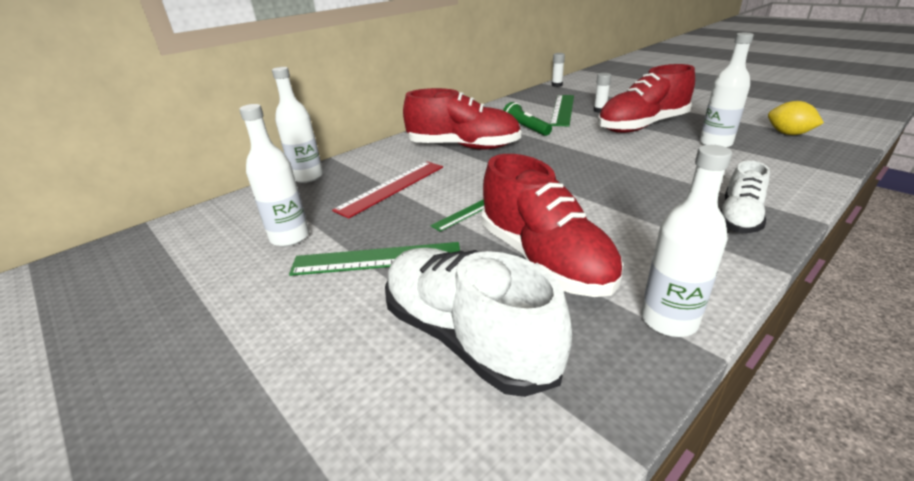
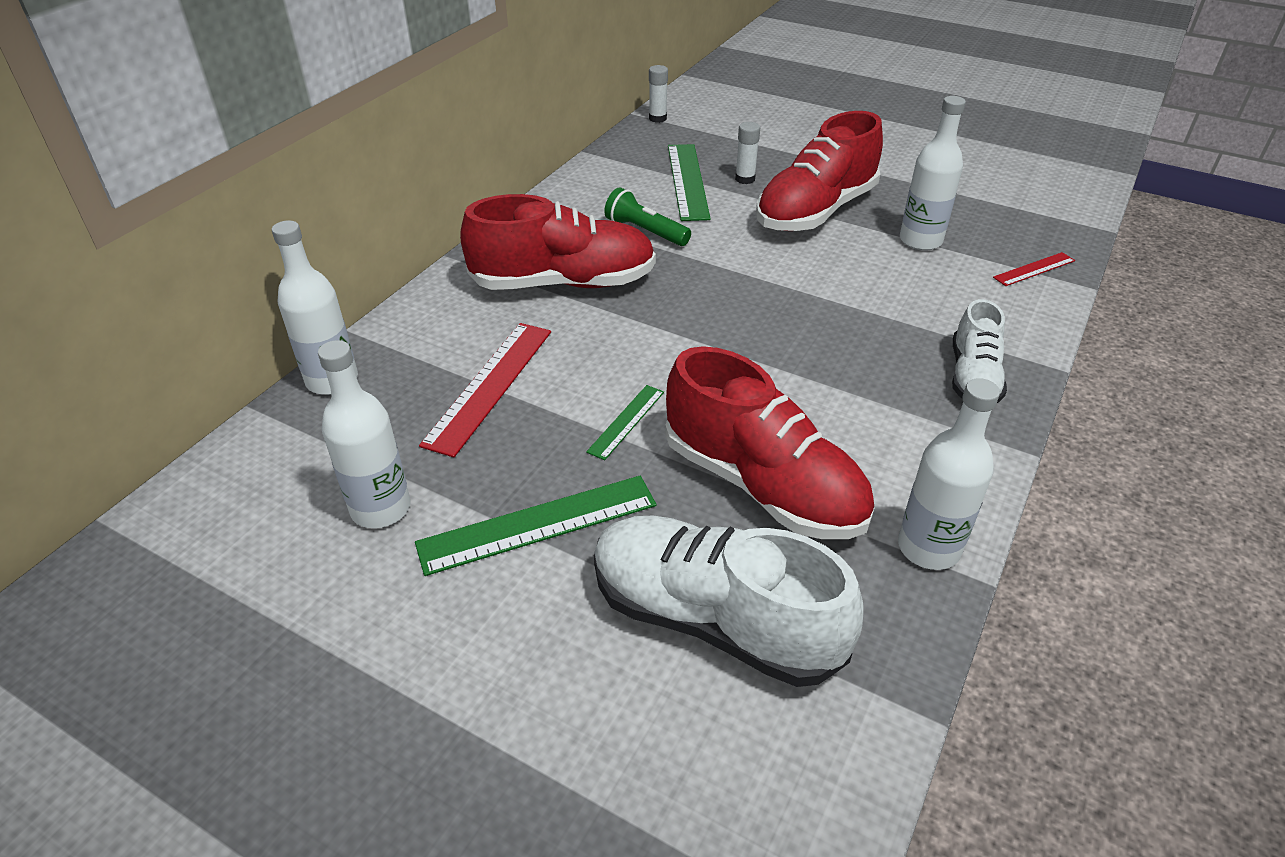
camera: 20 degrees left, 10 degrees up
yellow lemon [768,101,824,135] -> none
none -> red ruler [993,252,1075,286]

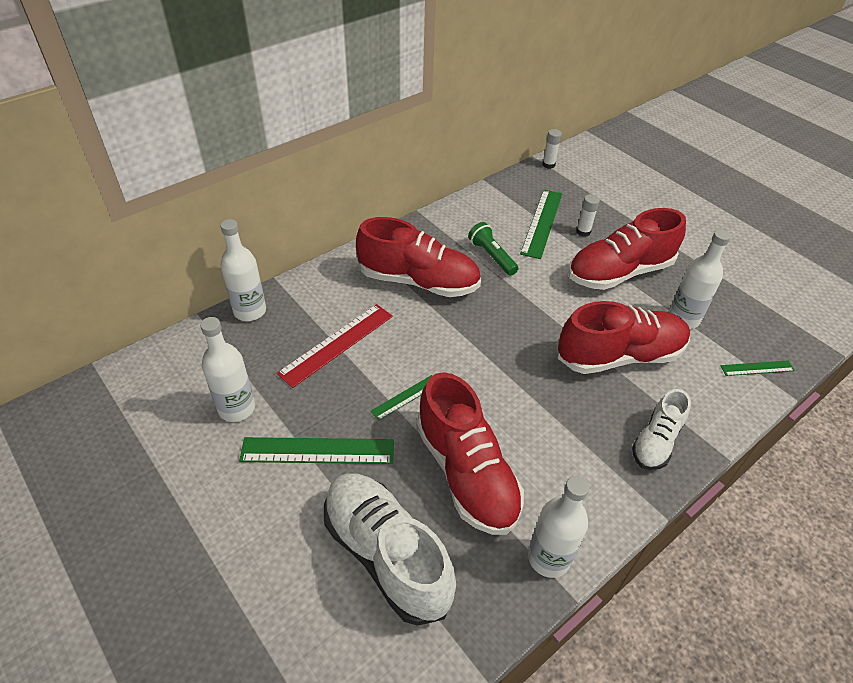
camera: 20 degrees right, 5 degrees up
red ruler [993,252,1075,286] -> green ruler [721,361,795,376]
none -> red shoe [558,301,690,374]

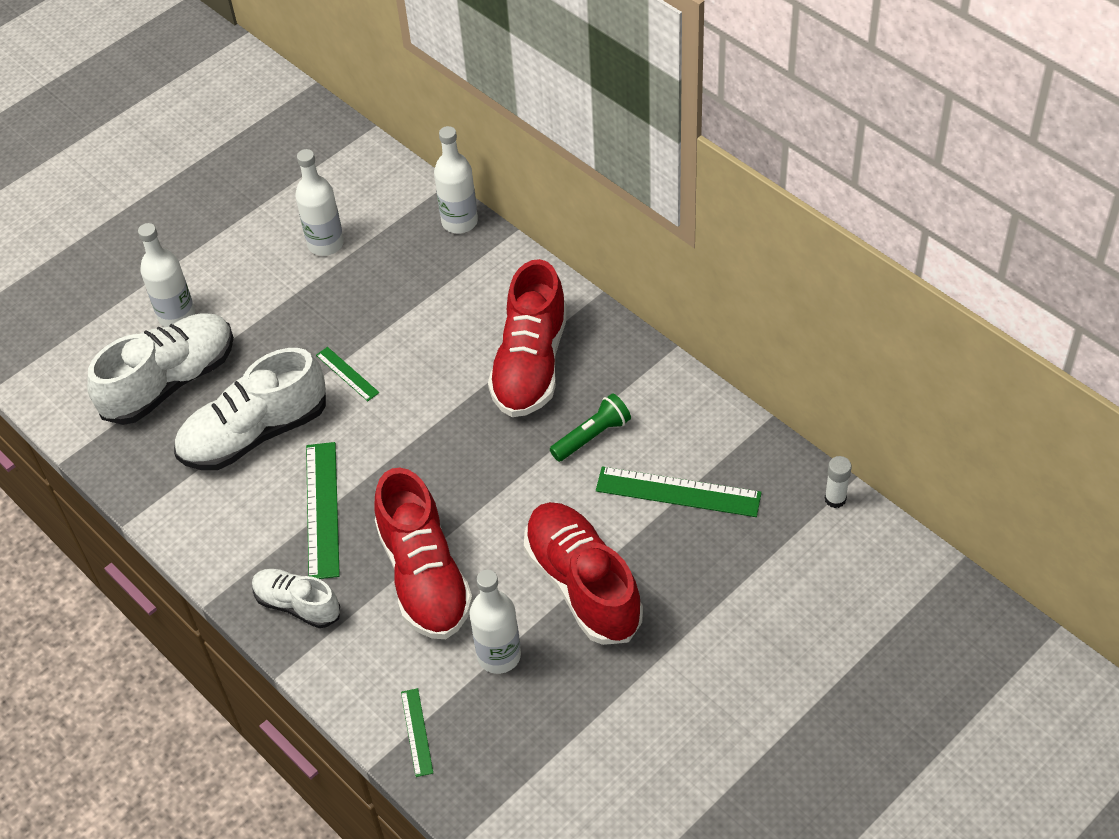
camera: 90 degrees right, 5 degrees up
green ruler [239,437,394,464] -> green ruler moved to [306,442,340,579]
red ruler [277,304,393,388] -> none
red shoe [416,372,524,535] -> white shoe [174,348,326,470]
white bottle [528,476,589,578] -> white bottle moved to [138,223,195,327]
white glue stick [576,194,600,237] -> none

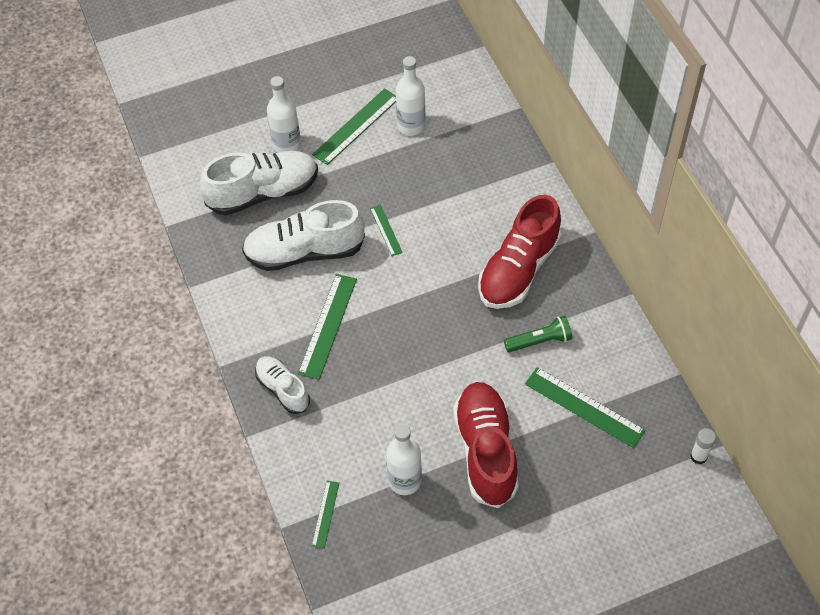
camera: 20 degrees right, 5 degrees up
red shoe [374,468,473,639] -> none
white bottle [434,126,478,234] -> none
none -> green ruler [312,88,396,165]

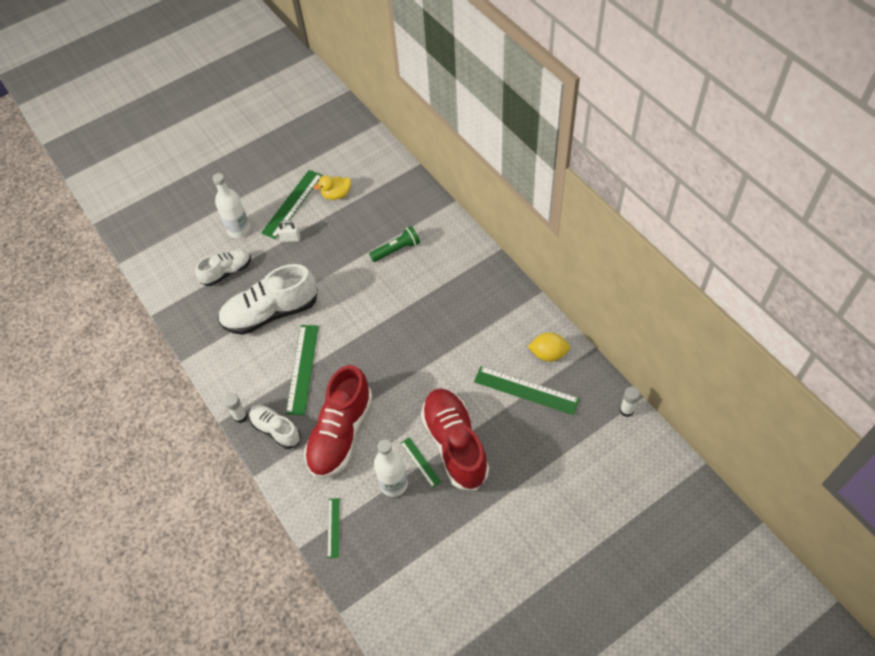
camera: 10 degrees left, 0 degrees up
white shoe [200,151,318,215] -> white shoe [195,249,251,286], size x0.58
green ruler [370,205,403,256] -> green ruler moved to [401,437,441,488]
white bottle [396,56,425,136] -> yellow duck [314,175,351,200]
red shoe [478,195,562,309] -> red shoe moved to [304,365,373,478]
green flashlight [504,316,572,352] -> green flashlight moved to [369,226,420,262]
none -> white glue stick [224,393,247,423]
none -> white padlock [278,220,300,242]
none -> yellow lemon [528,333,570,362]

